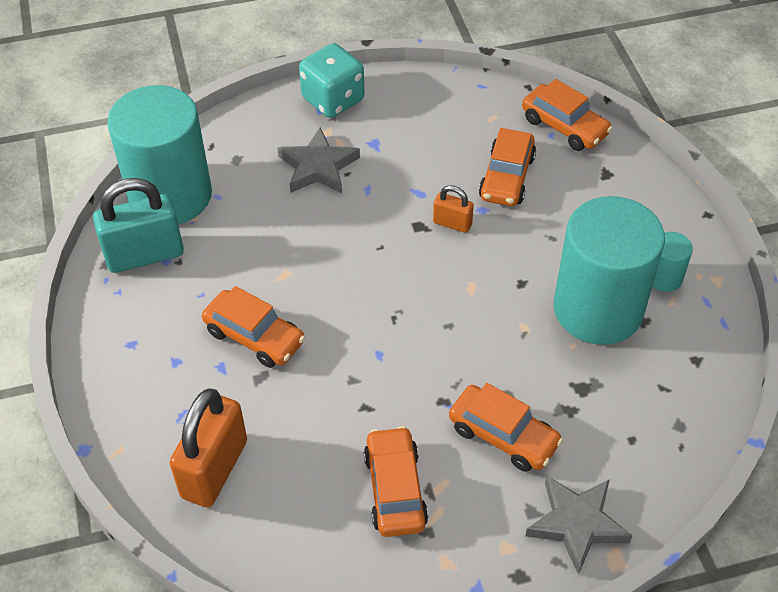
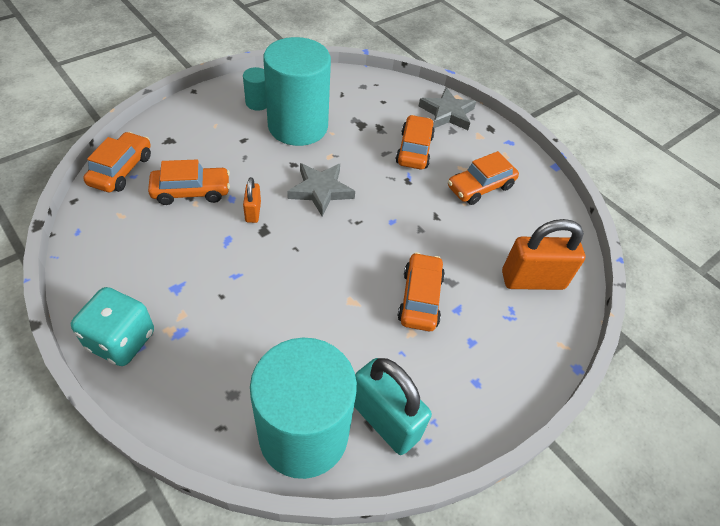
camera: 120 degrees left, 0 degrees up
grey star [278,127,360,193] -> grey star moved to [287,163,355,217]

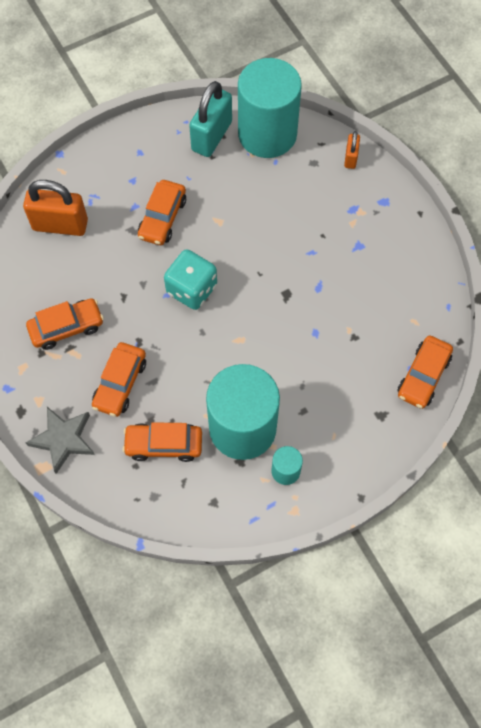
camera: 165 degrees left, 15 degrees up
turquoise dice [71,287,154,366] -> turquoise dice moved to [164,249,217,310]
orange car [148,159,230,205] -> orange car moved to [122,422,202,462]
orange padlock [243,177,261,223] -> orange padlock moved to [344,131,360,169]
grey star [287,163,355,217] -> none
turquoise padlock [354,358,432,455] -> turquoise padlock turned 60 degrees clockwise [189,81,232,157]

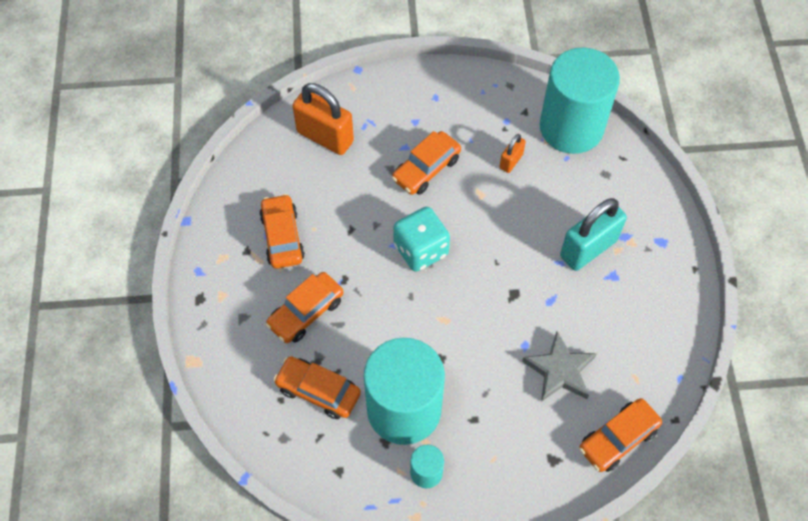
camera: 25 degrees right, 5 degrees down
orange car [26,298,104,350] -> orange car turned 105 degrees counterclockwise [259,194,305,269]
grey star [26,407,95,474] -> grey star moved to [522,331,597,402]
turquoise padlock [189,81,232,157] -> turquoise padlock moved to [560,198,627,271]
orange padlock [344,131,360,169] -> orange padlock moved to [499,134,526,173]

